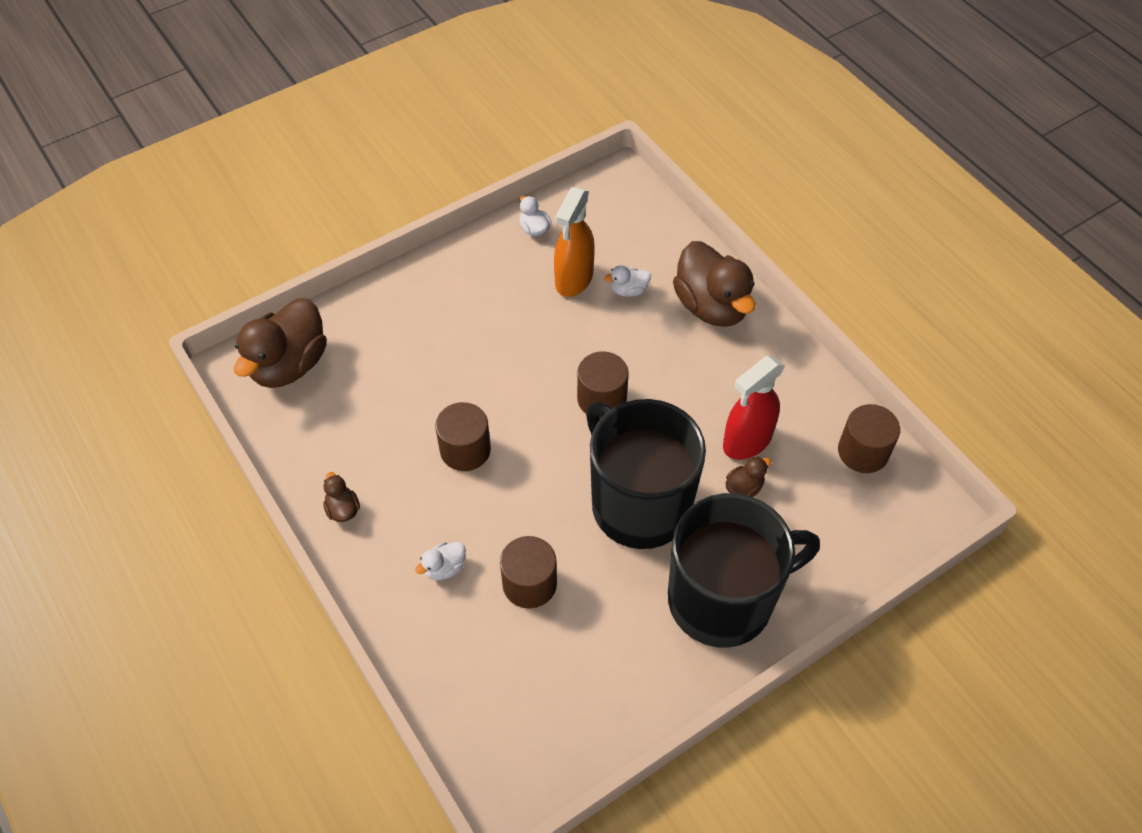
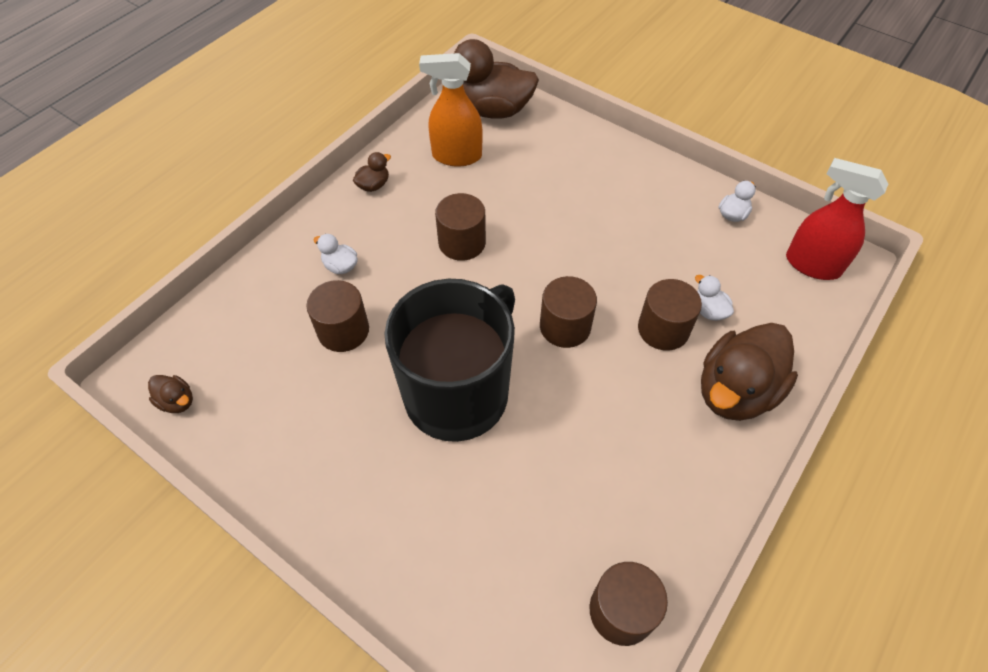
camera: 70 degrees right, 0 degrees up
orange spray bottle [554,187,595,297] -> orange spray bottle moved to [419,53,483,166]
black mug [668,493,820,648] -> none
red spray bottle [723,356,785,460] -> red spray bottle moved to [786,158,888,280]
brown duck [726,456,771,497] -> brown duck moved to [148,375,193,413]
none -> brown cylinder [638,279,702,351]

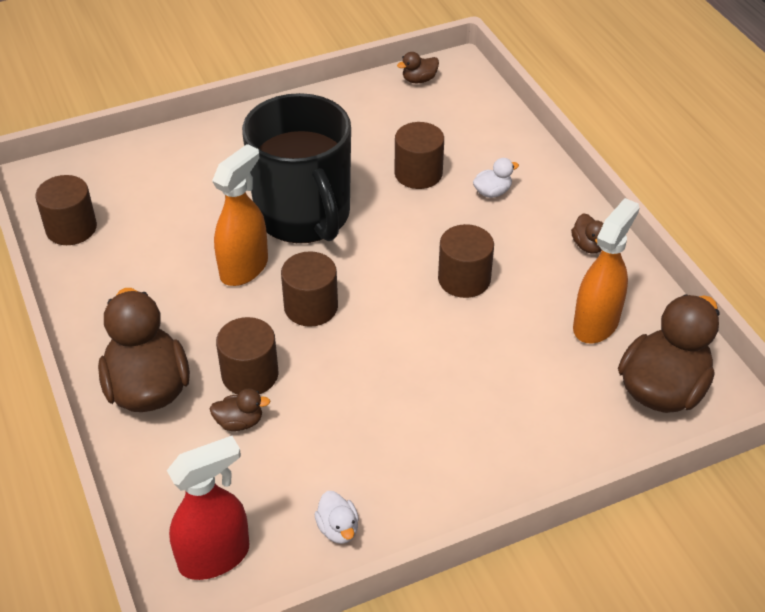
camera: 120 degrees right, 10 degrees down
white duck [695,275,734,321] -> brown duck [210,389,270,431]
none -> orange spray bottle [212,144,268,286]

